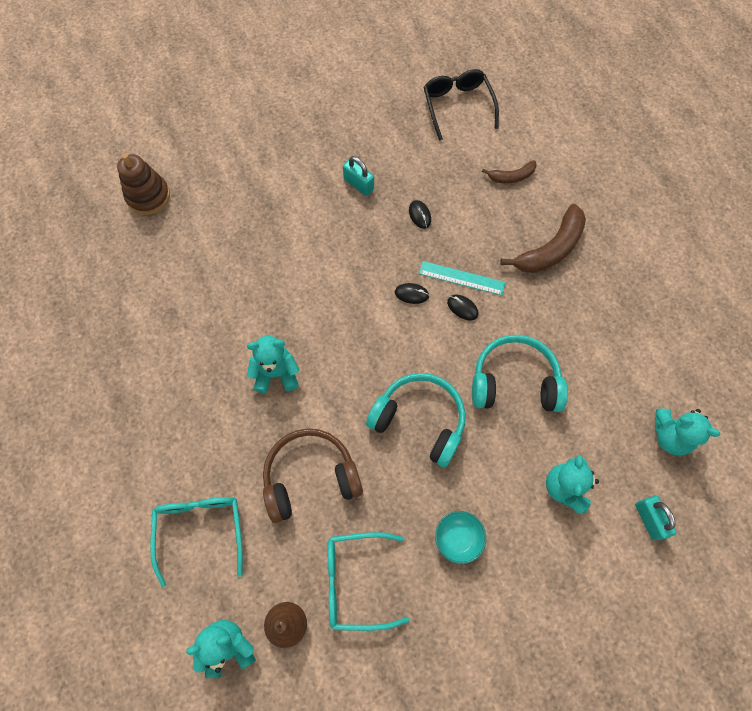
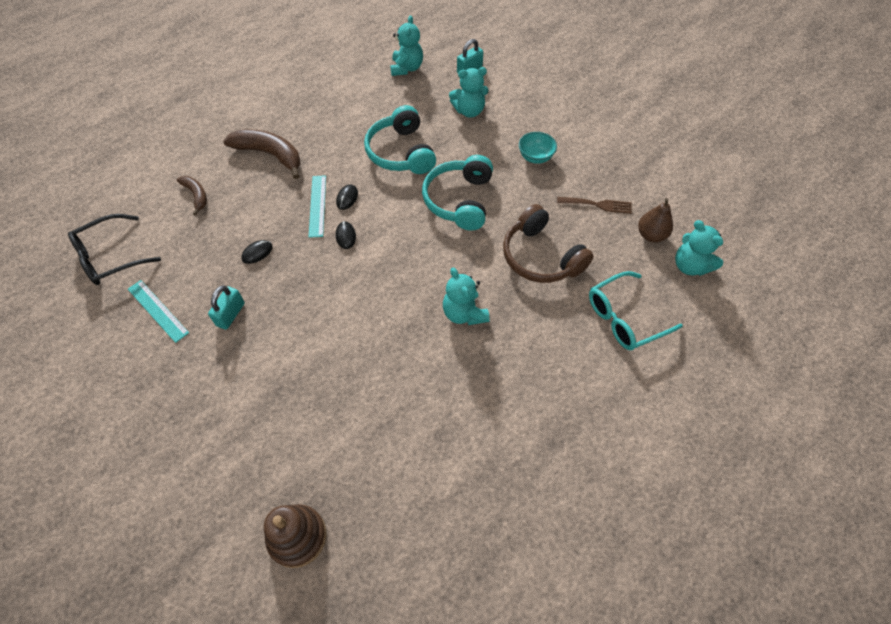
camera: 110 degrees left, 10 degrees down
turquoise glasses [328,532,409,631] -> brown fork [557,197,632,214]
none -> turquoise ruler [128,280,189,343]

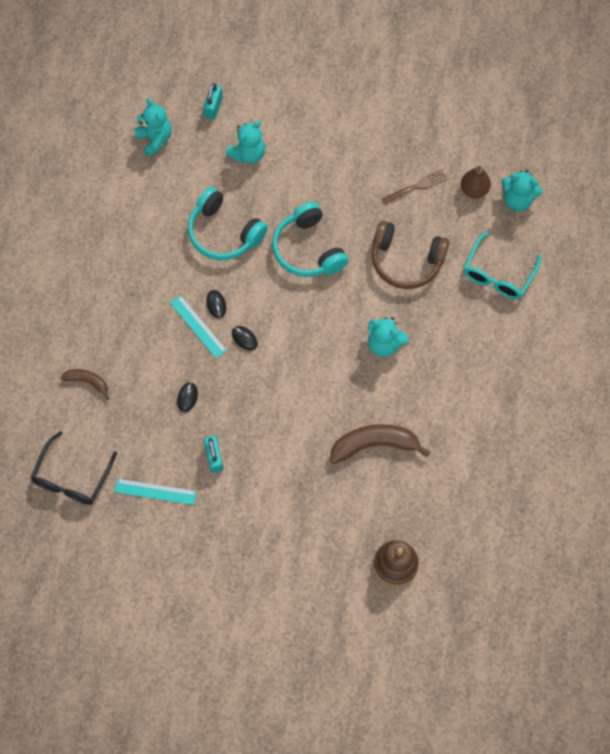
camera: 35 degrees left, 10 degrees up
brown banana [223,129,300,179] -> brown banana moved to [330,424,430,464]
turquoise bowl [519,132,557,164] -> none

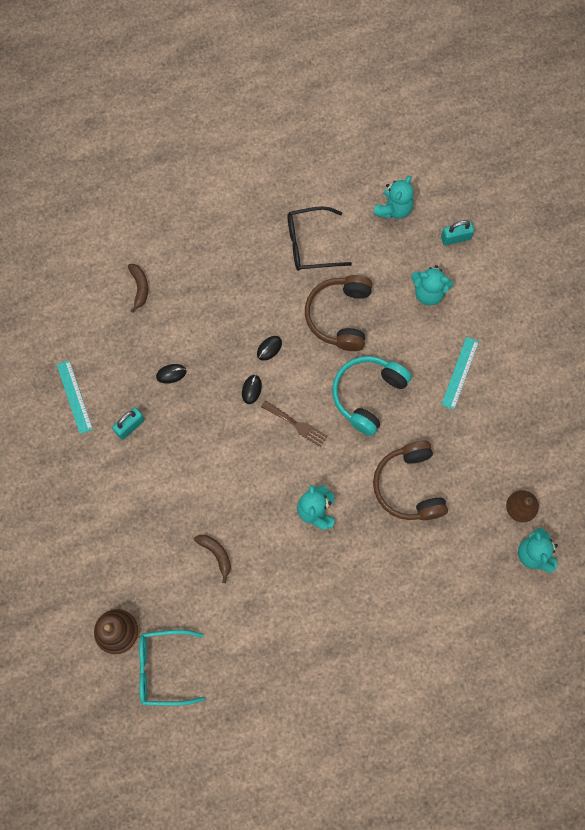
camera: 60 degrees right, 5 degrees up
black glasses [31,431,117,505] -> black glasses moved to [287,206,352,271]
turquoise ruler [170,295,227,359] -> turquoise ruler moved to [441,337,479,410]
turquoise headphones [188,187,268,260] -> brown headphones [305,275,372,351]
brown banana [330,424,430,464] -> brown banana [194,535,231,583], size x0.55
brown fork [382,168,448,204] -> brown fork moved to [261,400,328,447]
turquoise glasses [464,231,541,299] -> turquoise glasses moved to [139,630,205,706]

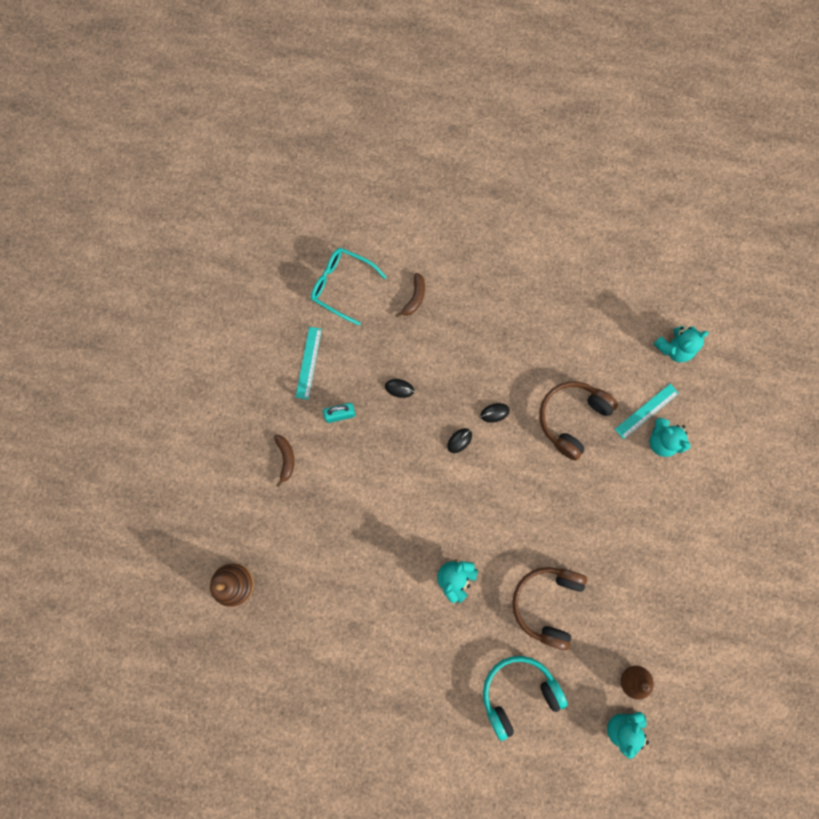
camera: 30 degrees right, 5 degrees up
turquoise glasses [139,630,205,706] -> turquoise glasses moved to [311,247,387,326]
brown banana [194,535,231,583] -> brown banana moved to [274,435,294,487]
brown fork [261,400,328,447] -> none
black glasses [287,206,352,271] -> none
turquoise headphones [332,356,412,436] -> turquoise headphones moved to [483,656,568,741]
turquoise padlock [441,220,474,246] -> none
turquoise ruler [441,337,479,410] -> turquoise ruler moved to [615,383,679,439]

